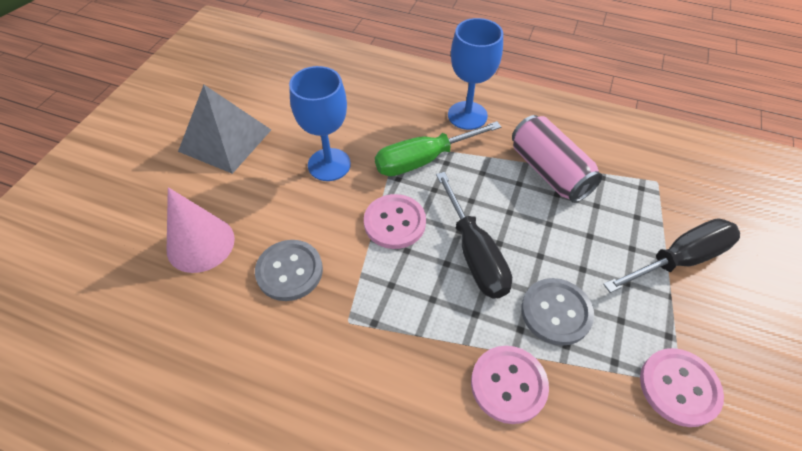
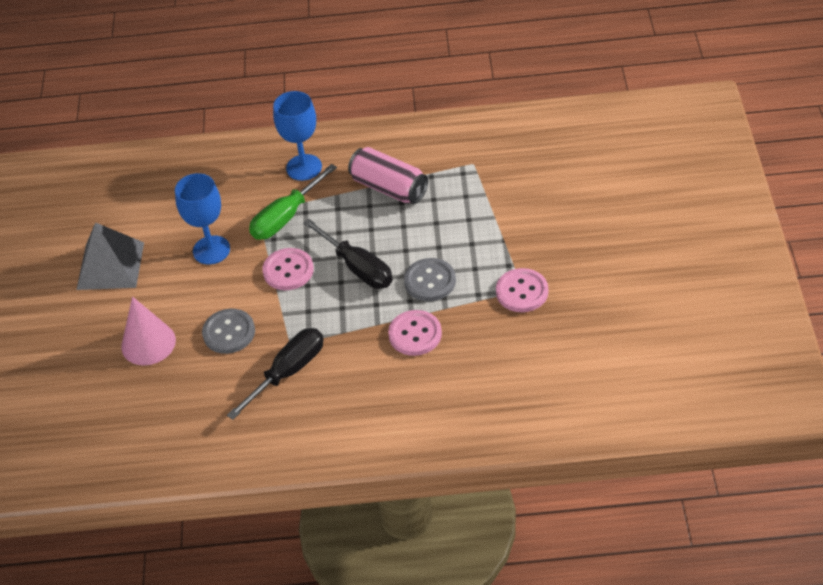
camera: 20 degrees left, 5 degrees down
black screwdriver [603,218,740,293] -> black screwdriver moved to [227,328,324,420]

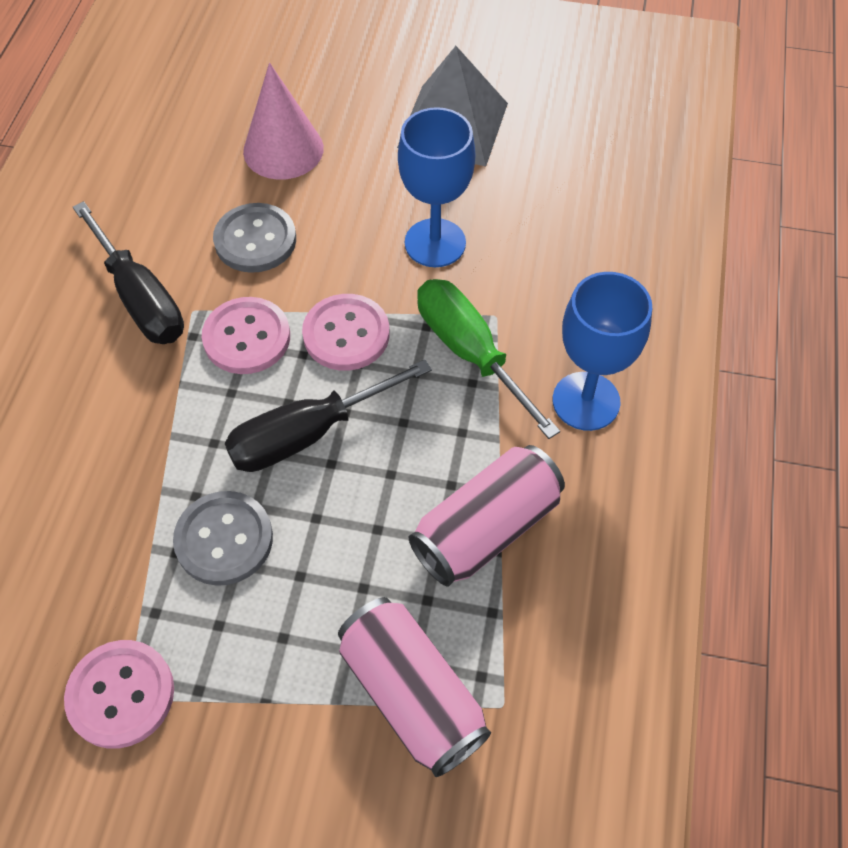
camera: 100 degrees right, 10 degrees up
pink button [388,310,442,356] -> pink button moved to [202,297,290,374]
none -> pink can [338,597,491,777]

